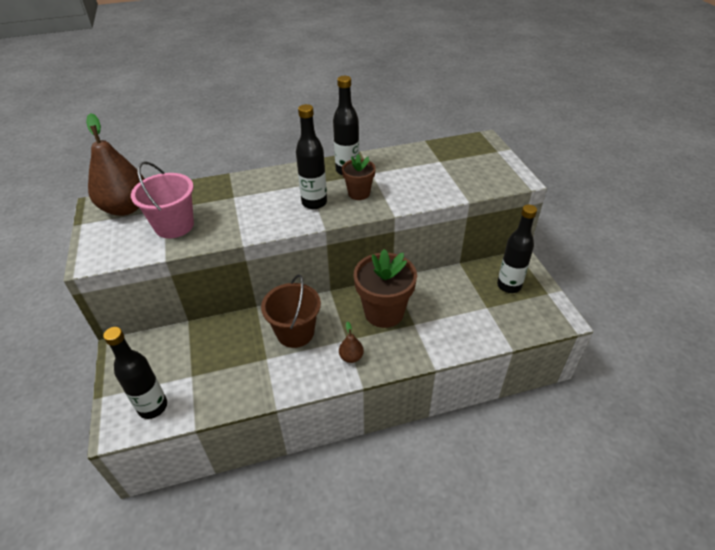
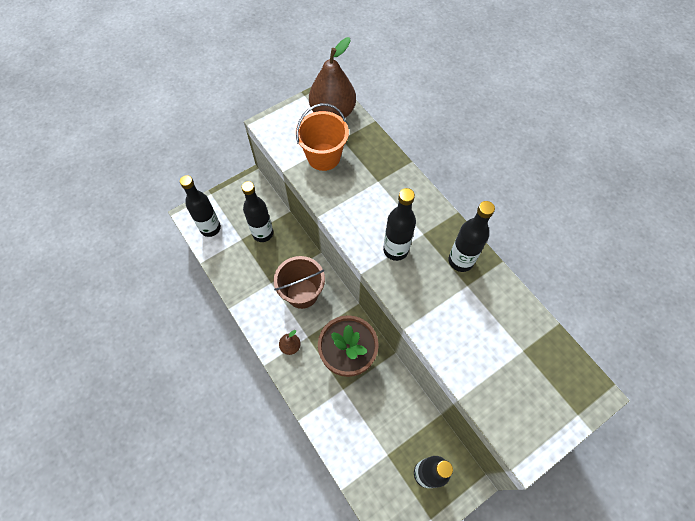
camera: 70 degrees right, 20 degrees up
pink bucket [131,161,194,239] -> orange bucket [295,103,349,171]
brown flower pot [342,154,376,200] -> none
none -> black bottle [241,181,273,242]

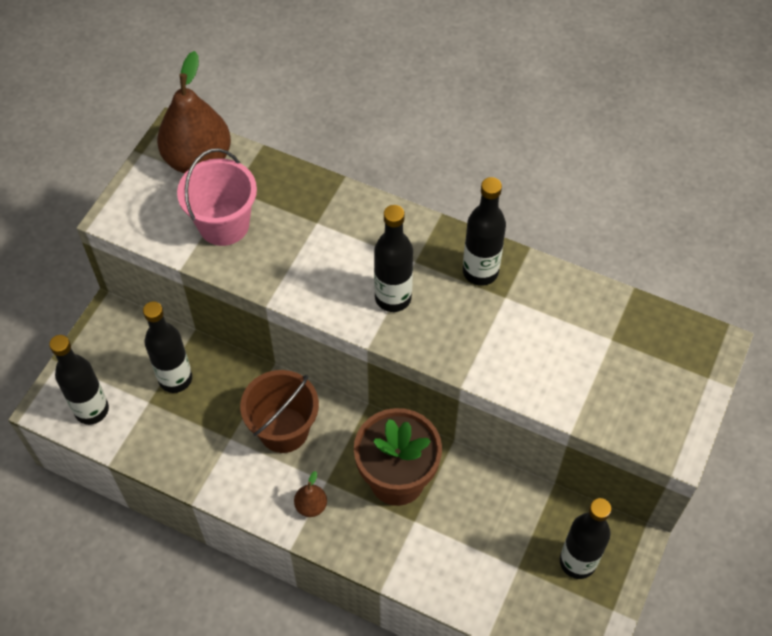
camera: 30 degrees left, 5 degrees down
orange bucket [295,103,349,171] -> pink bucket [177,148,257,246]

